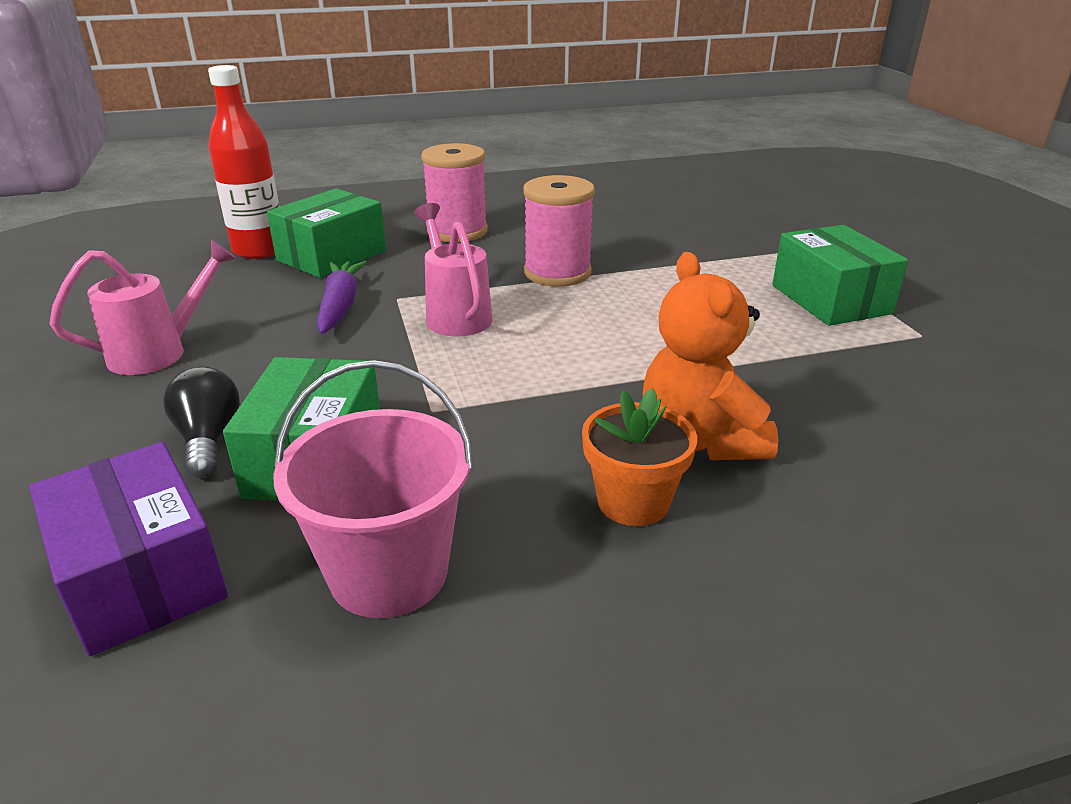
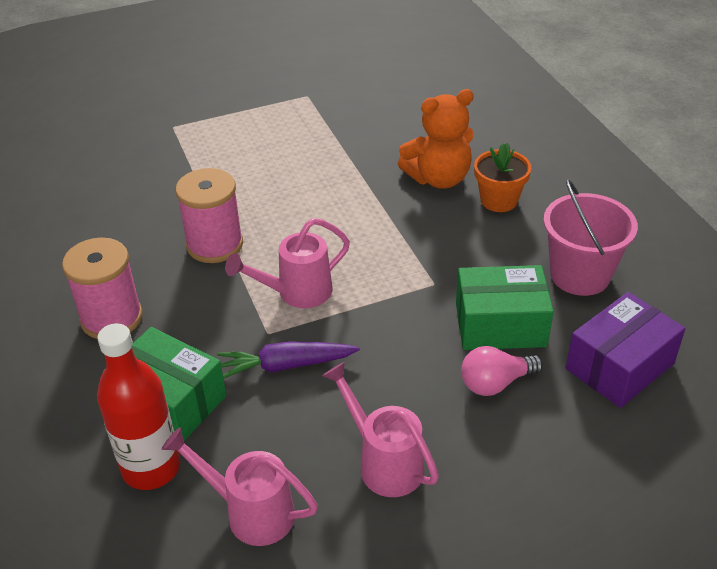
camera: 95 degrees left, 10 degrees up
black light bulb [163,366,240,478] -> pink light bulb [461,346,543,396]
green box [772,225,908,326] -> none
none -> pink watering can [162,427,318,546]

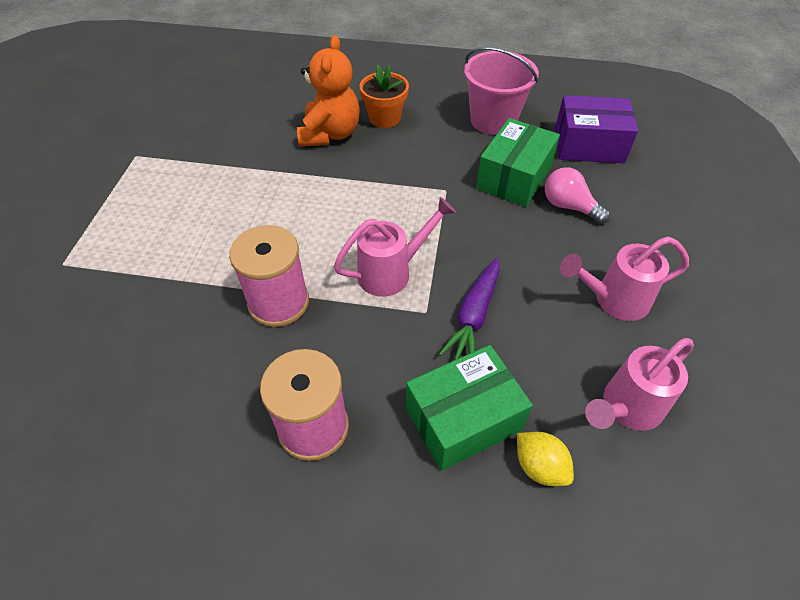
camera: 60 degrees left, 10 degrees up
red bottle [97,323,180,490] -> yellow lemon [517,432,574,486]
pink watering can [225,218,350,308] -> pink watering can turned 120 degrees counterclockwise [334,197,456,297]
pink light bulb [461,346,543,396] -> pink light bulb turned 120 degrees clockwise [545,167,610,224]
purple box [566,292,685,408] -> purple box turned 75 degrees counterclockwise [555,95,638,163]

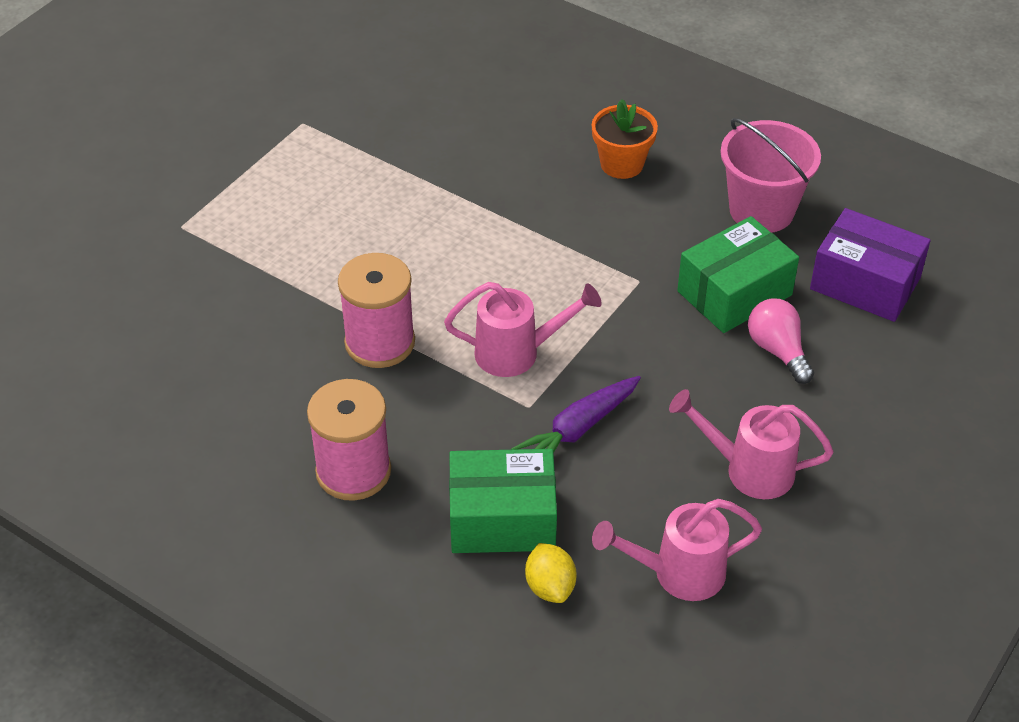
camera: 25 degrees right, 5 degrees down
orange teddy bear [297,35,360,146] -> none

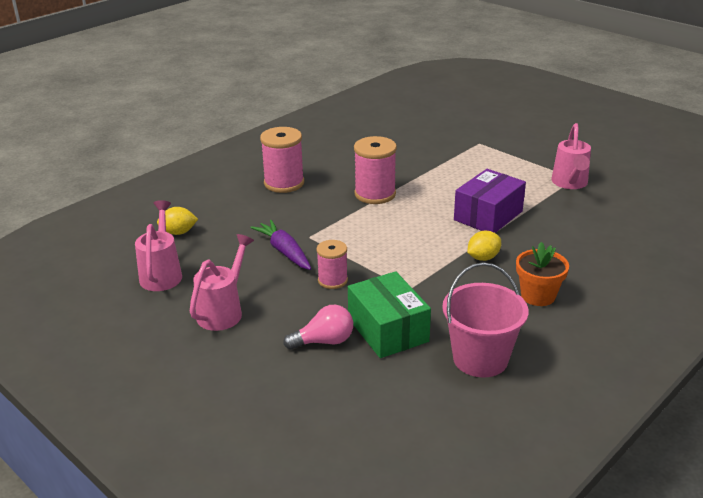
camera: 100 degrees right, 15 degrees down
pink watering can [444,282,602,377] -> pink watering can moved to [551,123,591,189]
green box [449,449,557,553] -> none
purple box [810,208,930,322] -> purple box moved to [454,169,526,233]
none -> pink spool [316,240,348,289]
none -> yellow lemon [467,231,501,261]

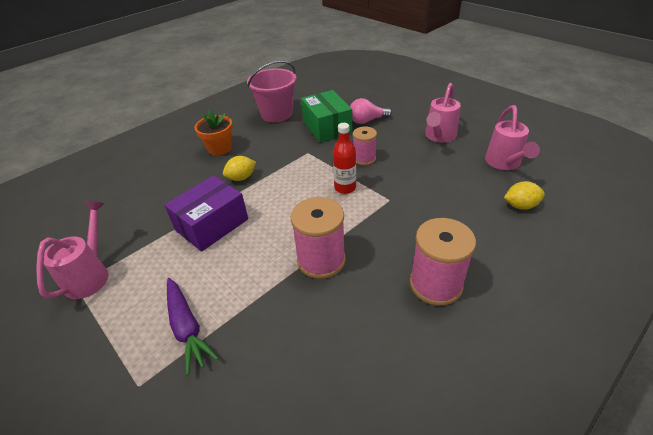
camera: 175 degrees left, 10 degrees up
purple carrot [250,220,311,270] -> purple carrot moved to [167,278,218,376]
none -> red bottle [333,123,356,194]

